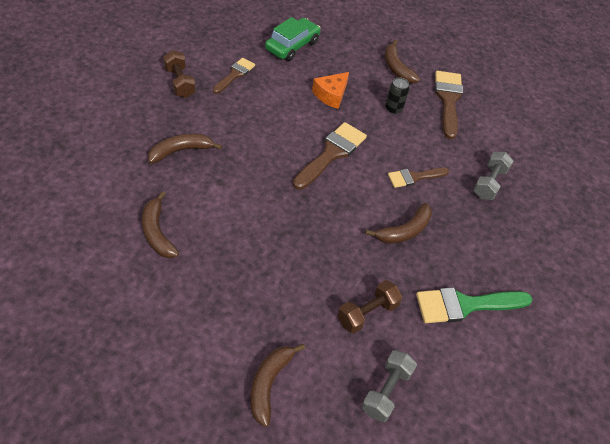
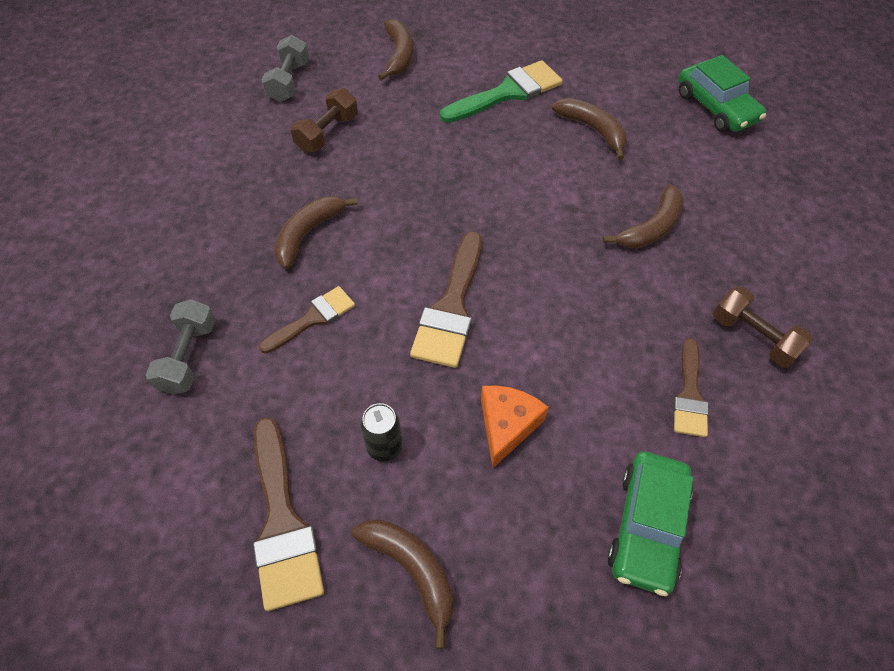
camera: 165 degrees right, 5 degrees up
green brush [416,287,533,323] -> green brush moved to [440,60,563,123]
none -> green car [678,55,766,132]

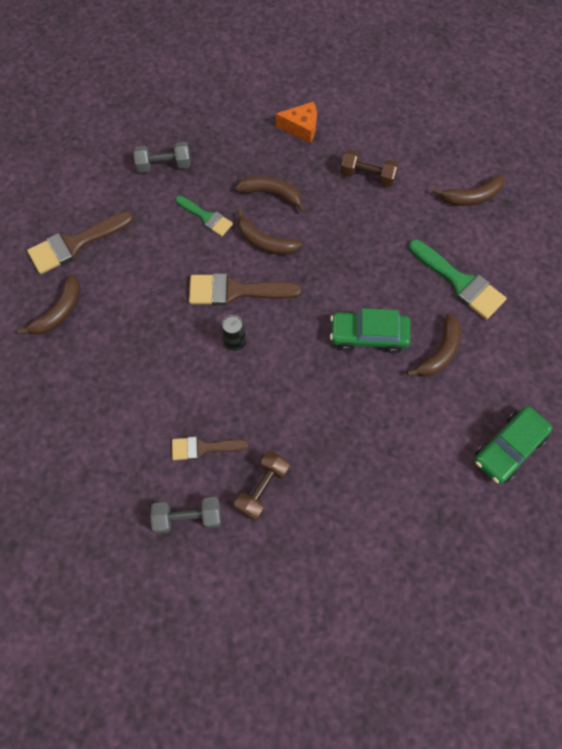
camera: 75 degrees right, 10 degrees up
brown brush [259,286,355,353] -> green brush [176,196,233,237]
grey dumbbell [262,35,309,102] -> grey dumbbell moved to [150,497,221,534]
black can [360,403,403,462] -> black can moved to [221,315,246,351]
orange cheese [481,385,549,468] -> orange cheese moved to [275,102,317,143]
brown banana [603,184,683,249] -> brown banana moved to [237,209,302,255]
green car [607,451,693,596] -> green car moved to [330,308,411,353]

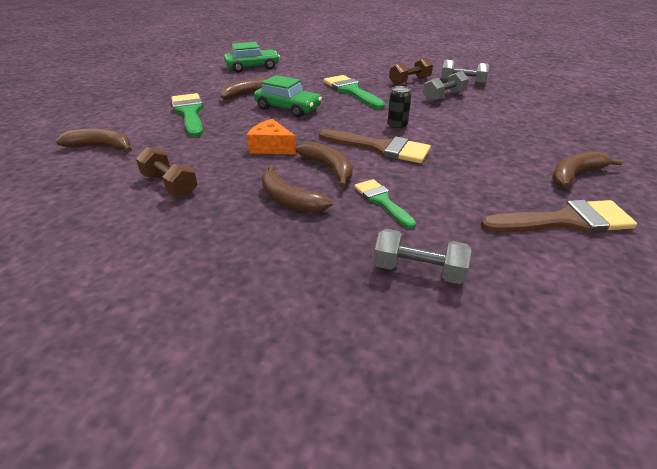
camera: 155 degrees left, 30 degrees down
brown brush [172,436,248,460] -> grey dumbbell [423,71,469,102]
orange cheese [275,102,317,143] -> orange cheese moved to [247,119,296,154]
none -> green brush [324,75,385,109]

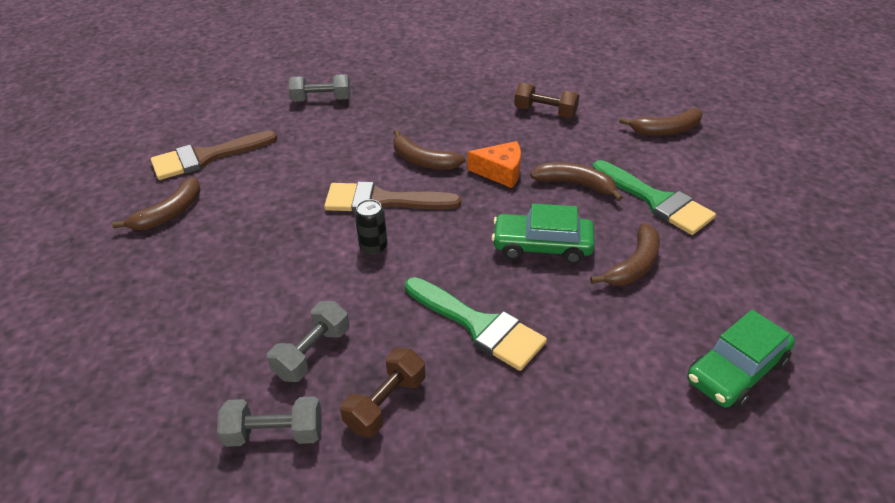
camera: 160 degrees right, 5 degrees up
brown banana [262,165,333,213] -> brown banana moved to [530,162,623,201]
green brush [354,179,416,229] -> none

